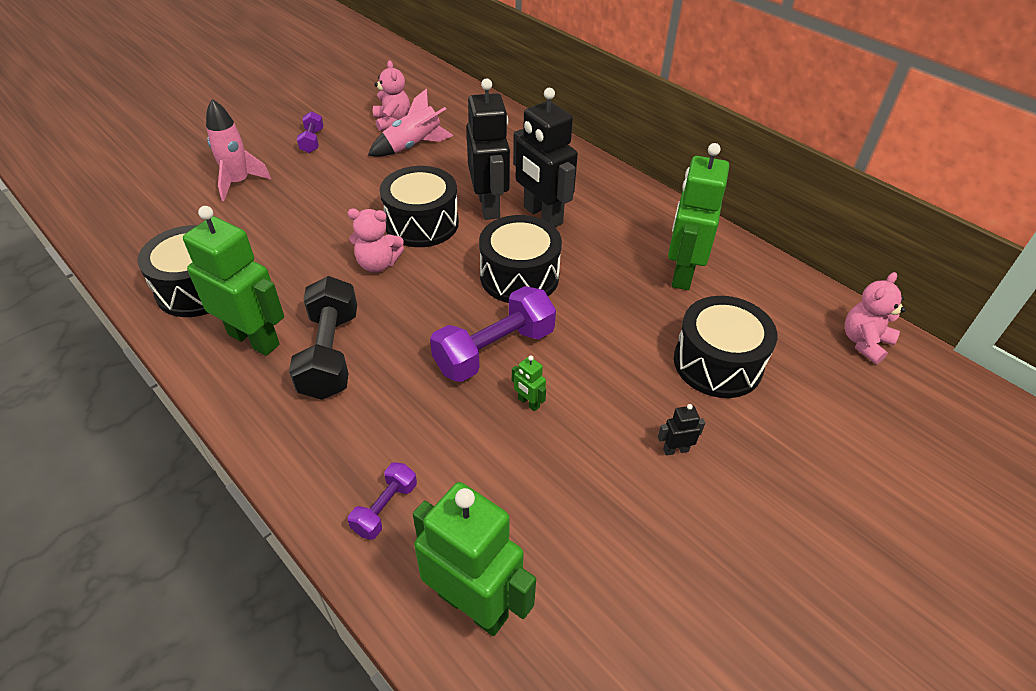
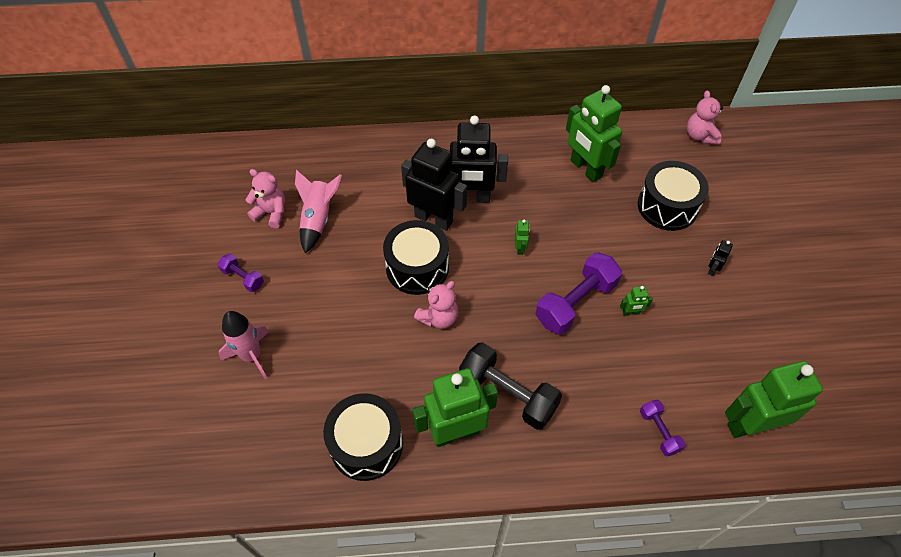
camera: 50 degrees left, 10 degrees up
purple dumbbell [430,286,556,382] -> purple dumbbell turned 45 degrees clockwise [535,252,622,335]
black drum [479,215,562,303] -> green robot [515,219,530,255]

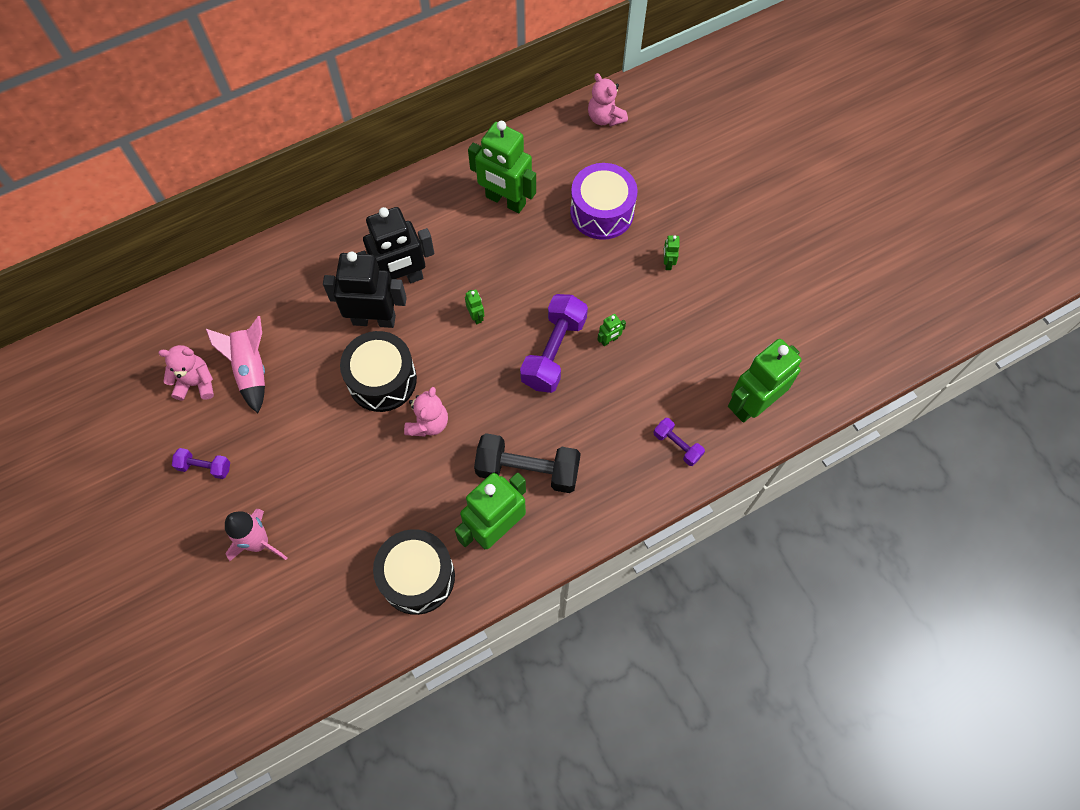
camera: 25 degrees left, 10 degrees up
black drum [638,161,709,231] -> purple drum [570,163,637,240]
black robot [708,240,733,276] -> green robot [664,235,680,270]

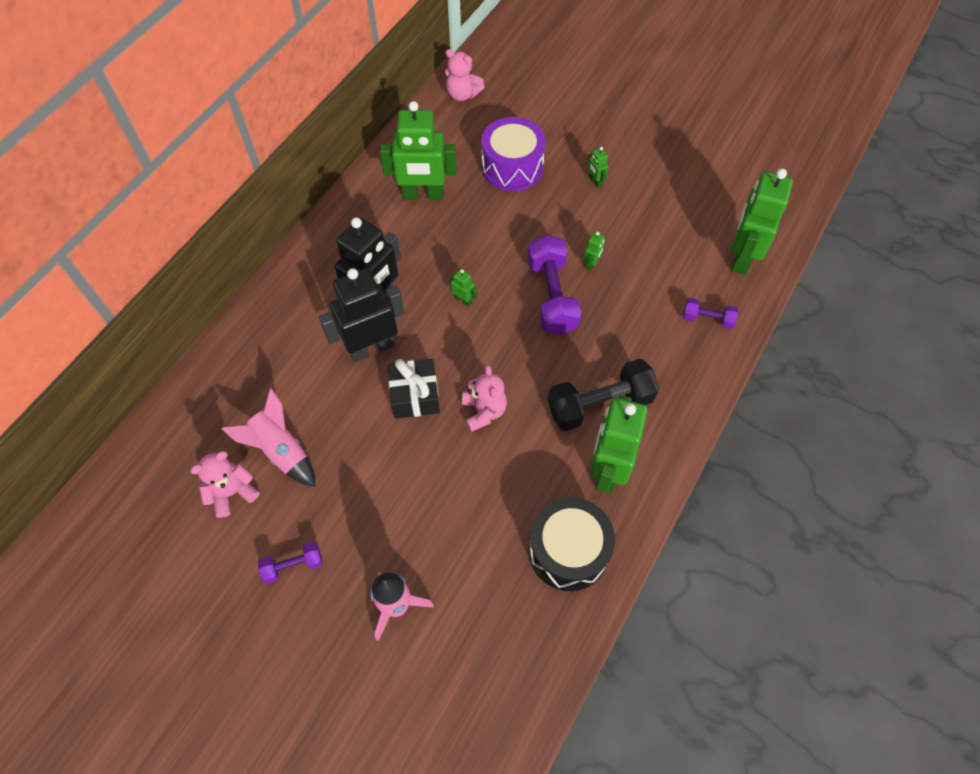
camera: 30 degrees left, 5 degrees down
black drum [340,331,417,412] -> black gift [388,359,440,419]

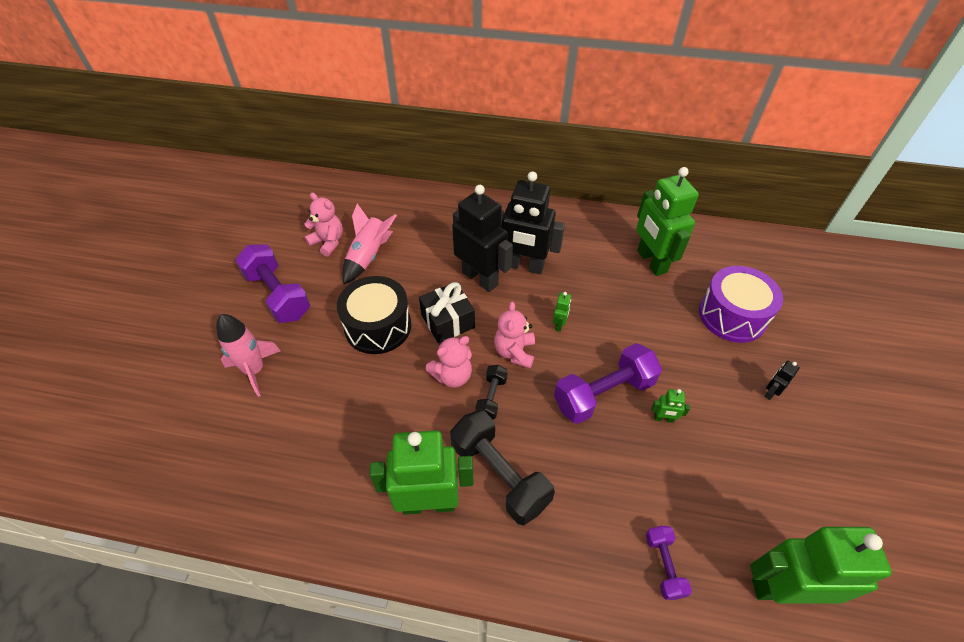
camera: 70 degrees right, 10 degrees down
purple dumbbell [258,542,323,584] -> purple dumbbell [235,244,310,323], size x1.92
pink teddy bear [445,49,485,101] -> pink teddy bear moved to [494,302,535,369]
black drum [529,497,615,591] -> black drum moved to [337,276,411,354]
green robot [588,147,609,188] -> black robot [764,361,800,400]
none -> black dumbbell [475,365,508,419]

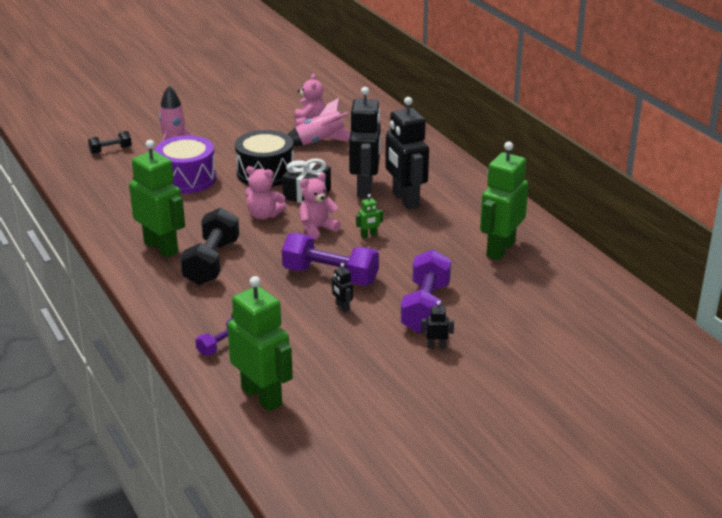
camera: 50 degrees right, 20 degrees down
purple dumbbell [235,244,310,323] -> purple dumbbell moved to [401,249,451,333]
black dumbbell [475,365,508,419] -> black dumbbell moved to [88,131,132,154]
green robot [651,389,690,423] -> black robot [332,263,353,312]
purple drum [699,266,783,343] -> purple drum moved to [155,135,216,194]

